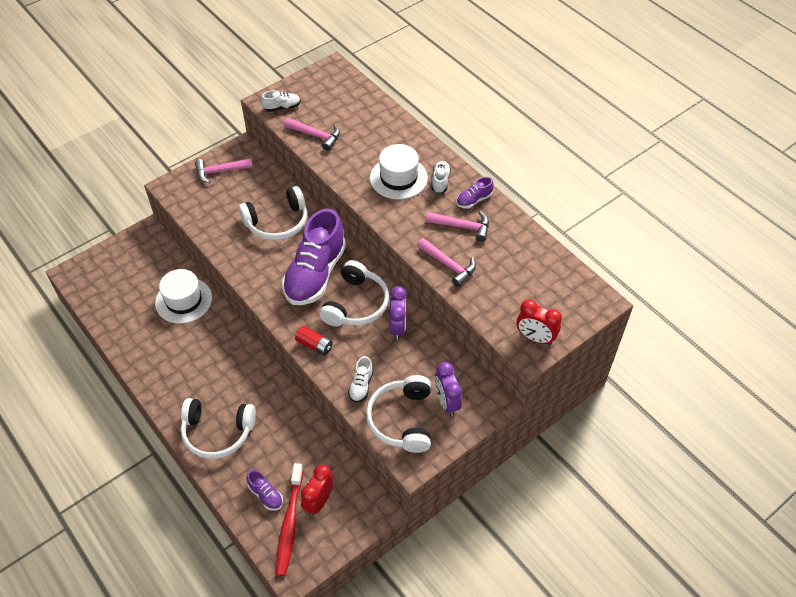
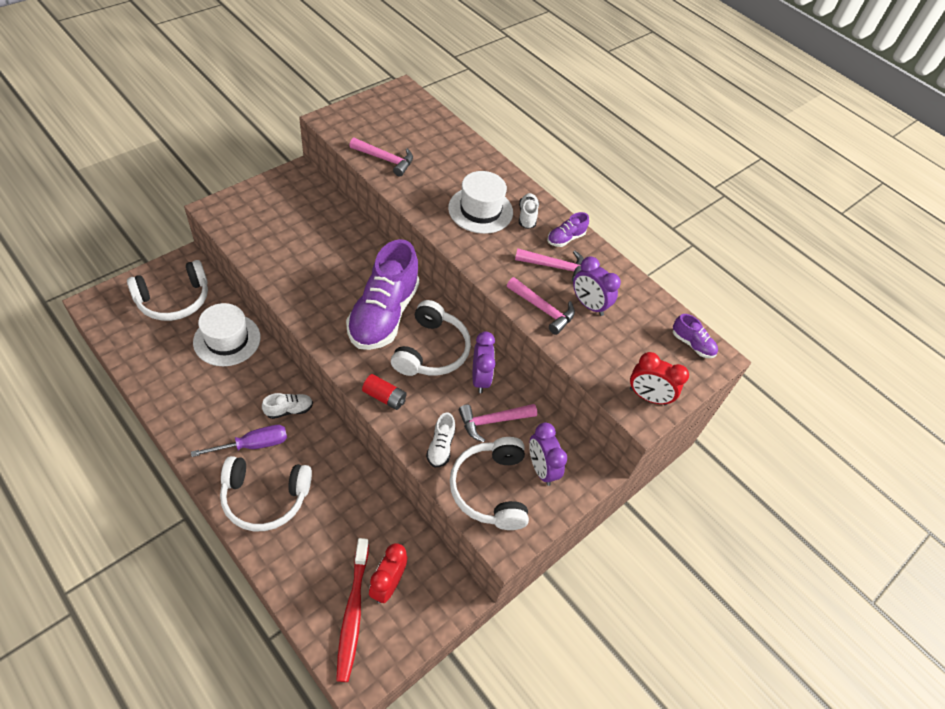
camera: 10 degrees left, 0 degrees up
pink hammer [195,158,253,184] -> pink hammer moved to [459,404,537,442]
white headphones [239,186,307,241] -> white headphones moved to [127,260,208,321]
purple shoe [246,470,283,511] -> purple shoe moved to [673,314,718,358]
white shoe [261,90,301,112] -> white shoe moved to [262,393,313,419]
none -> purple screwdriver [191,425,287,457]
none -> purple clock [573,256,621,316]

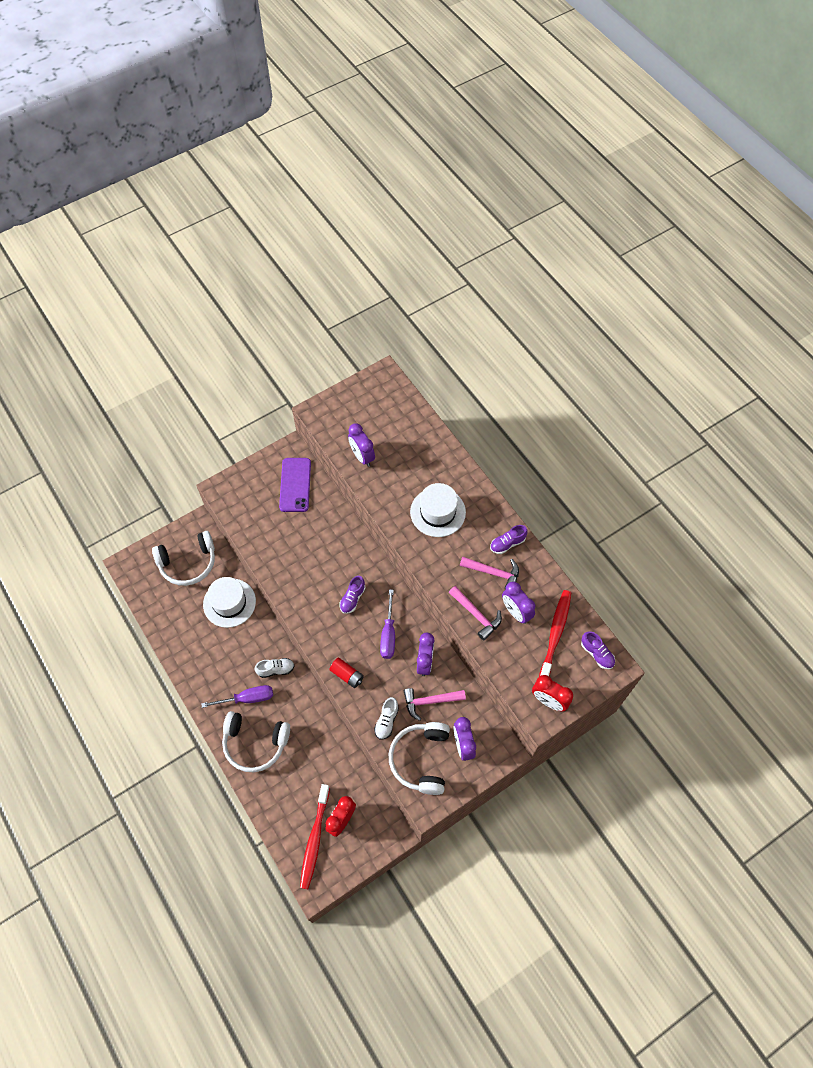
camera: 15 degrees right, 10 degrees up
purple shoe [346,239,419,350] -> purple shoe [339,576,365,614], size x0.42
pink hammer [350,138,413,176] -> purple clock [348,423,375,467]
white headphones [391,300,471,376] -> purple screwdriver [380,589,395,659]
white shoe [519,193,539,229] -> none
none -> purple phone [279,458,311,512]
none -> red toothbrush [539,590,571,676]

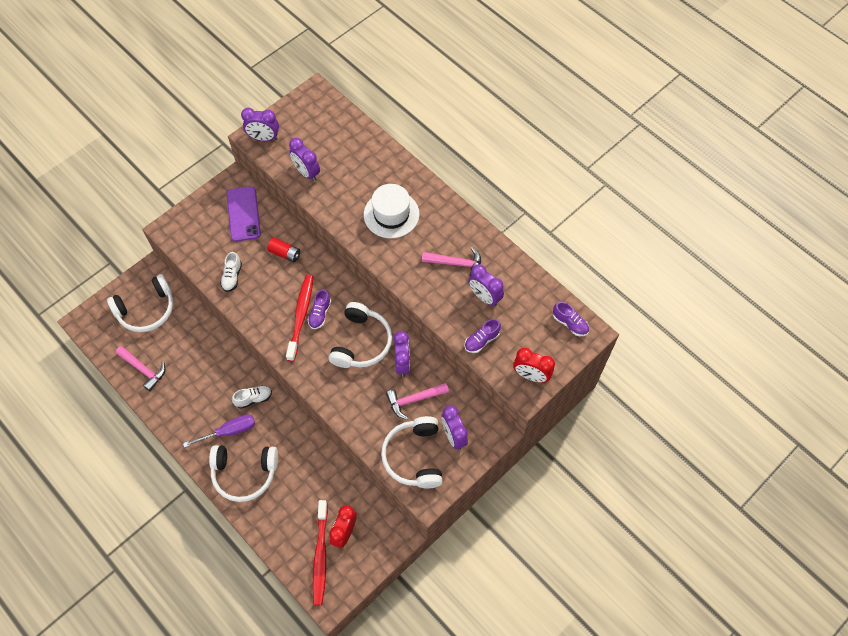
camera: 10 degrees left, 0 degrees up
white hat [203,577,256,628] -> none
red battery [329,658,364,688] -> red battery moved to [267,238,300,262]
white shoe [374,697,399,740] -> white shoe moved to [220,252,242,292]
purple screwdriver [380,589,395,659] -> white headphones [329,302,392,368]
pink hammer [449,586,502,640] -> pink hammer moved to [115,346,166,391]
purple shoe [490,525,528,554] -> purple shoe moved to [464,319,501,353]
red toothbrush [539,590,571,676] -> red toothbrush moved to [286,275,313,361]
none -> purple clock [241,108,279,141]

